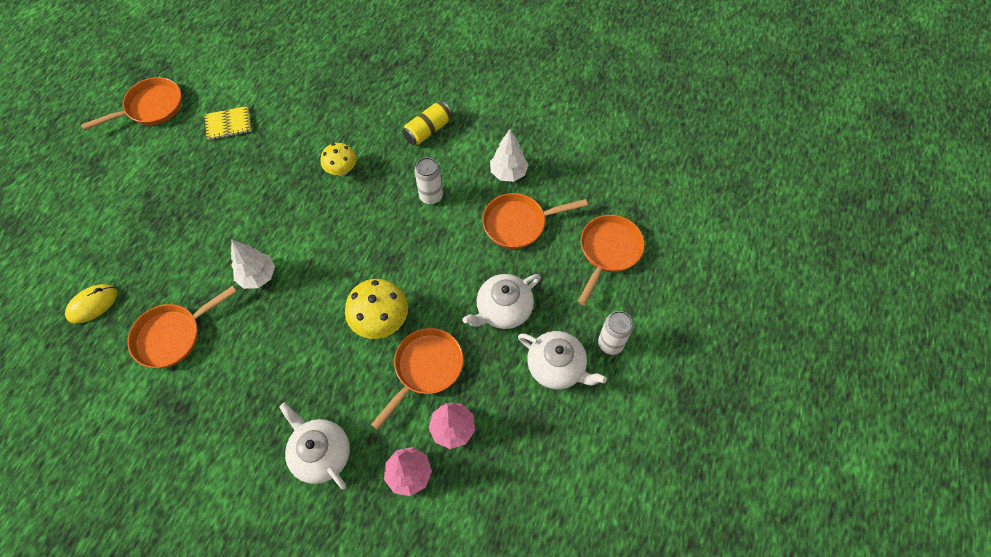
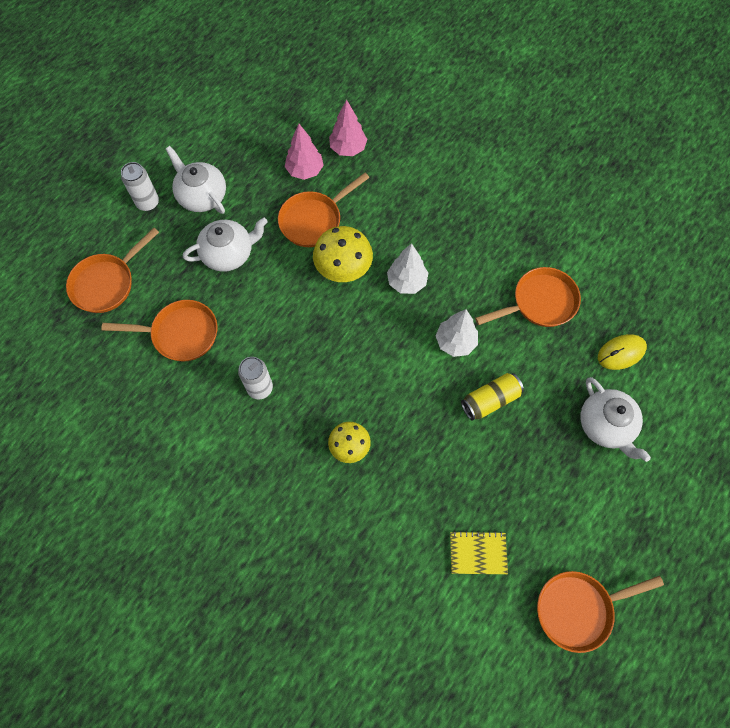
camera: 165 degrees left, 5 degrees up
white teapot [279,403,350,490] -> white teapot moved to [580,377,651,462]
yellow can [402,101,453,145] -> yellow can moved to [461,373,524,421]
white tree [490,129,529,182] -> white tree moved to [387,243,428,294]

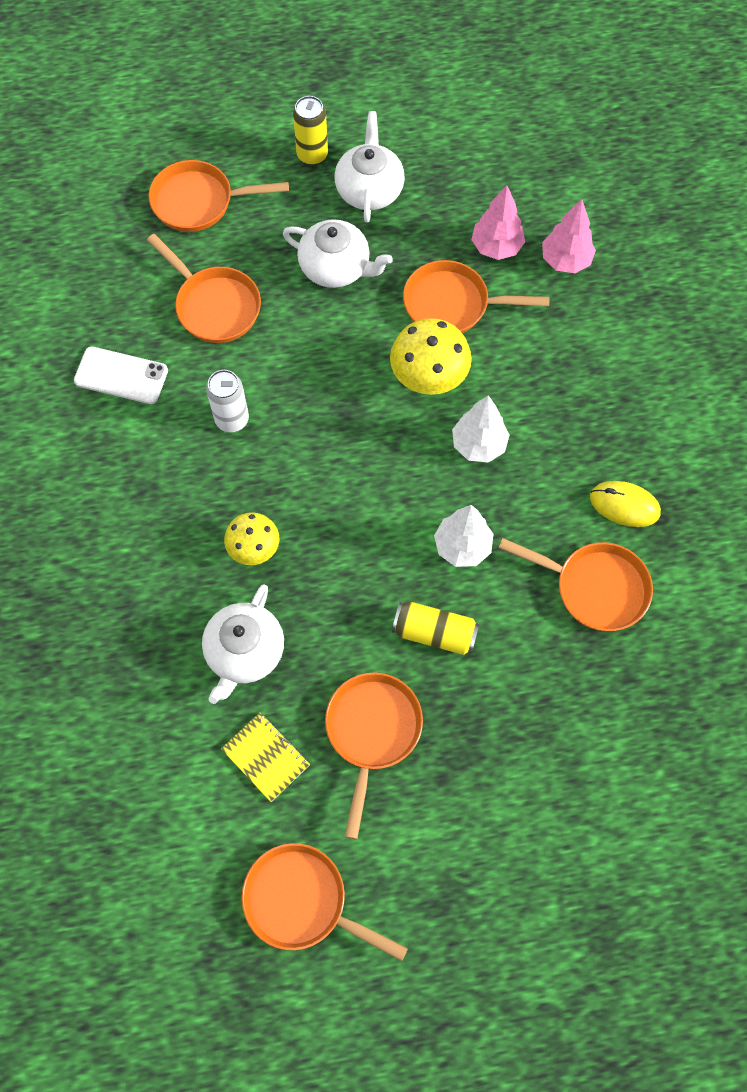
camera: 45 degrees right, 0 degrees up
white can [121,162,159,211] -> yellow can [293,96,328,165]
white teapot [580,377,651,462] -> white teapot moved to [202,584,284,704]
yellow mouse [598,334,647,370] -> yellow mouse moved to [590,481,661,527]
none -> white phone [74,347,168,404]
none -> orange pan [325,672,423,839]

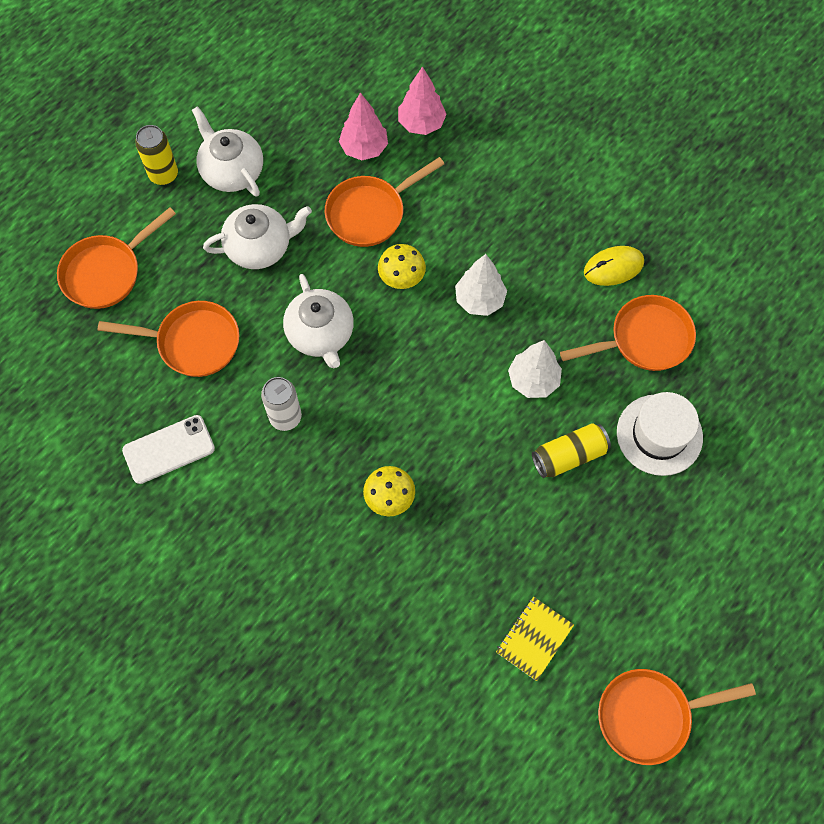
camera: 40 degrees left, 0 degrees up
white teapot [202,584,284,704] -> white teapot moved to [283,274,354,368]
yellow notebook [221,712,310,802] -> yellow notebook turned 60 degrees counterclockwise [496,597,574,681]
orange pan [325,672,423,839] -> none
yellow mushroom [390,318,472,395] -> yellow mushroom [378,244,426,289], size x0.65
none -> white hat [617,392,703,476]

